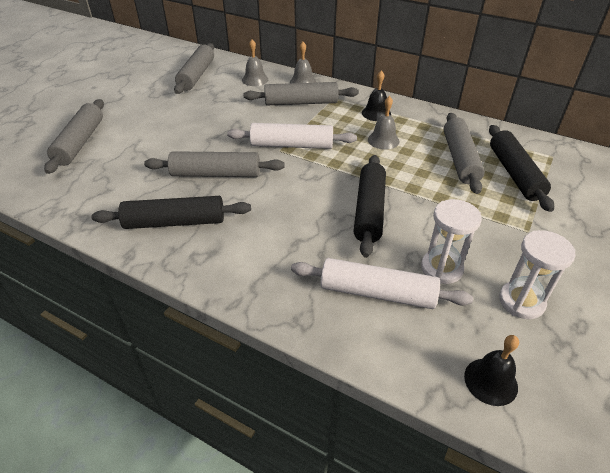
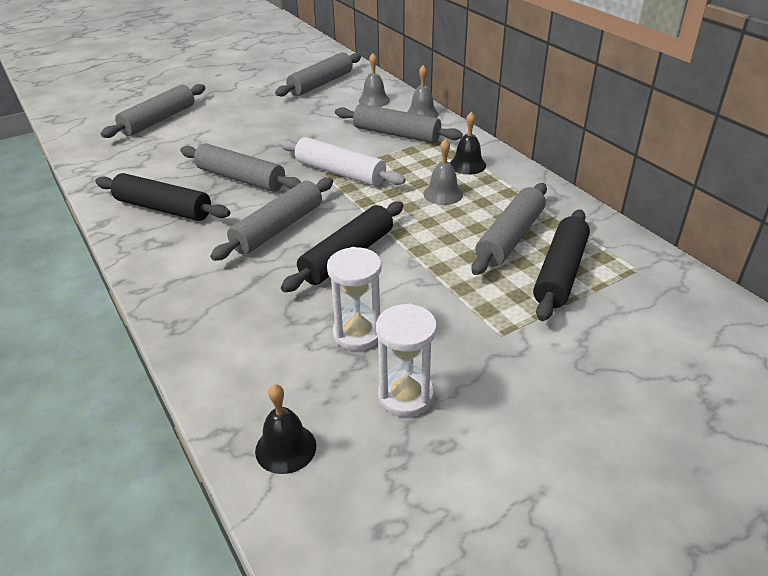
camera: 30 degrees right, 5 degrees down
white rolling pin [291,258,473,309] -> none
none -> grey rolling pin [210,178,333,261]

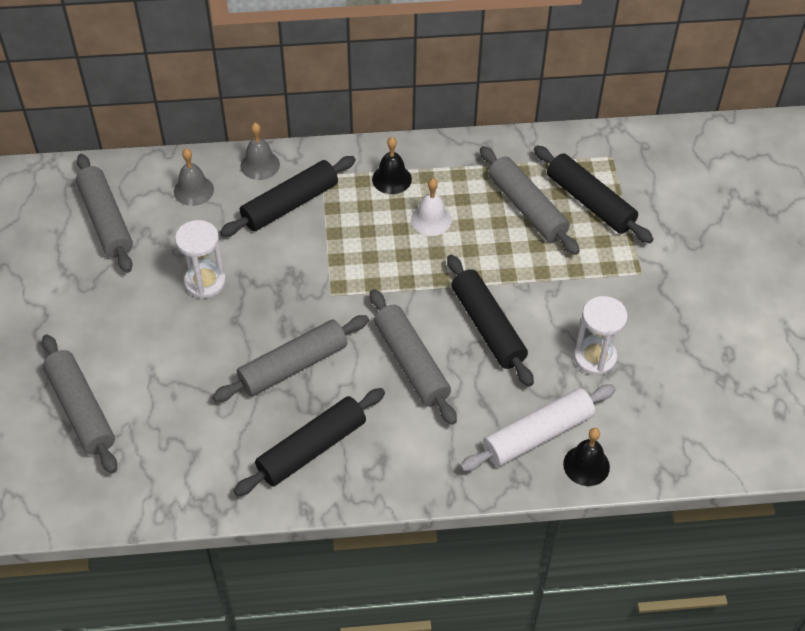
camera: 65 degrees left, 15 degrees up
black bell [255,384,316,474] -> black bell moved to [563,428,610,486]
white rolling pin [279,137,406,186] -> white rolling pin moved to [460,384,616,471]
grey rolling pin [335,104,463,143] -> black rolling pin [220,156,356,237]
white hourglass [376,304,437,417] -> white hourglass moved to [175,220,226,299]
grey bell [423,139,463,205] -> white bell [411,178,452,236]

